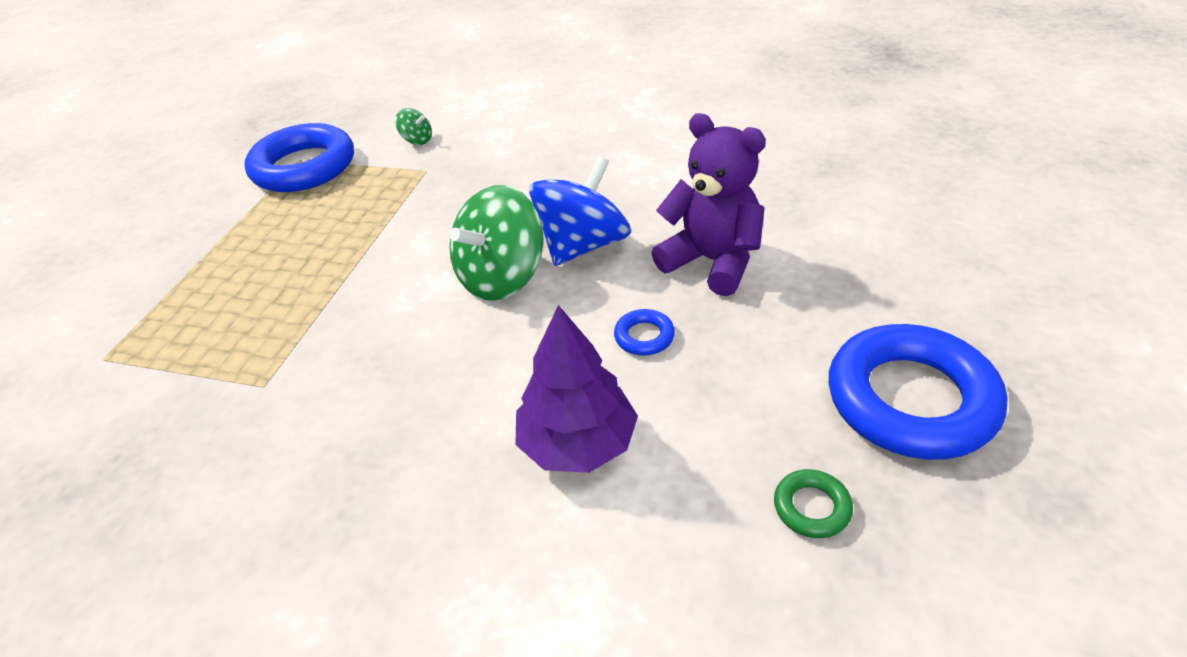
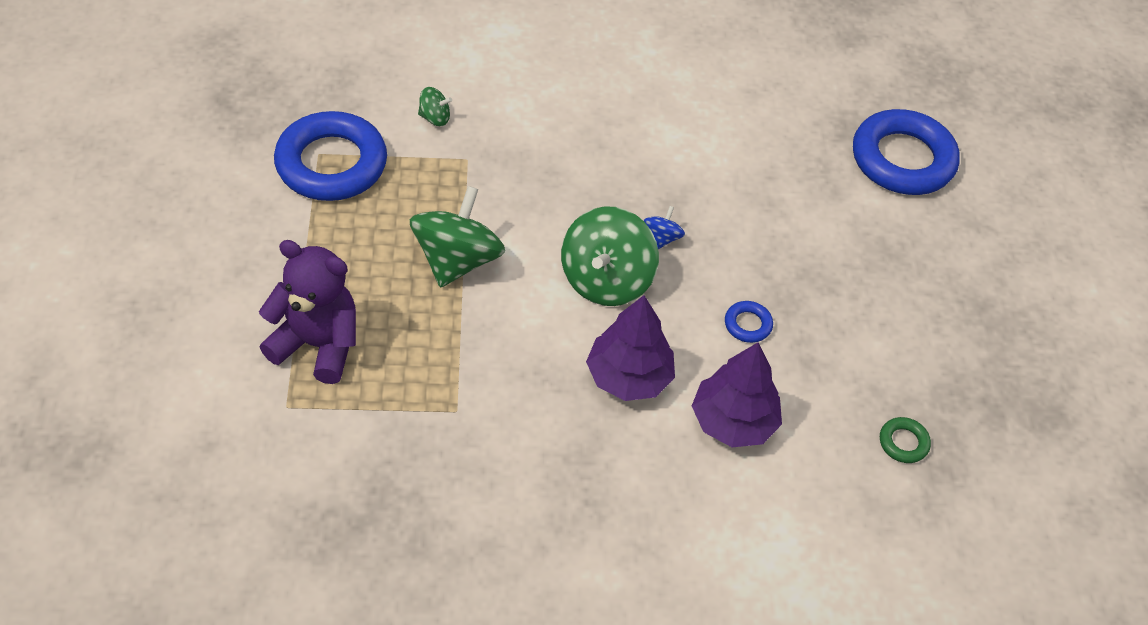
camera: 25 degrees left, 10 degrees up
blue spinning top [529,156,631,266] -> blue spinning top [644,206,685,249], size x0.46
purple teddy bear [652,113,766,296] -> purple teddy bear moved to [259,240,356,384]
blue ring [829,324,1007,460] -> blue ring moved to [853,109,960,195]
none -> green spinning top [410,186,505,288]
none -> purple tree [586,295,675,401]

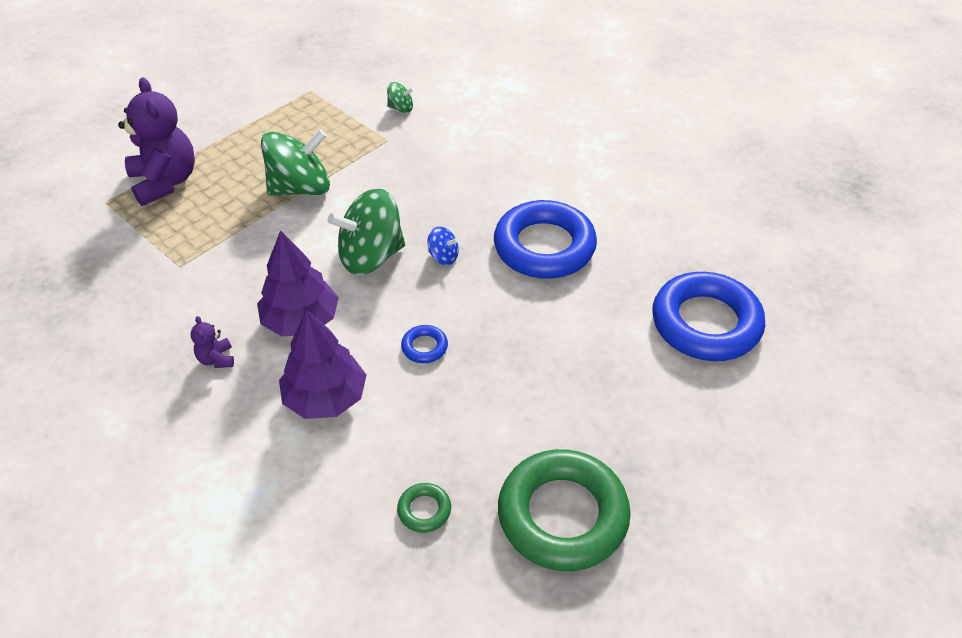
camera: 50 degrees right, 5 degrees down
blue ring [274,111,387,201] -> blue ring moved to [494,200,597,279]
green spinning top [418,87,452,126] -> green spinning top turned 45 degrees counterclockwise [387,82,414,113]
blue spinning top [644,206,685,249] -> blue spinning top turned 45 degrees clockwise [428,226,459,265]
none -> purple teddy bear [191,316,234,368]
none -> green ring [498,449,631,571]

